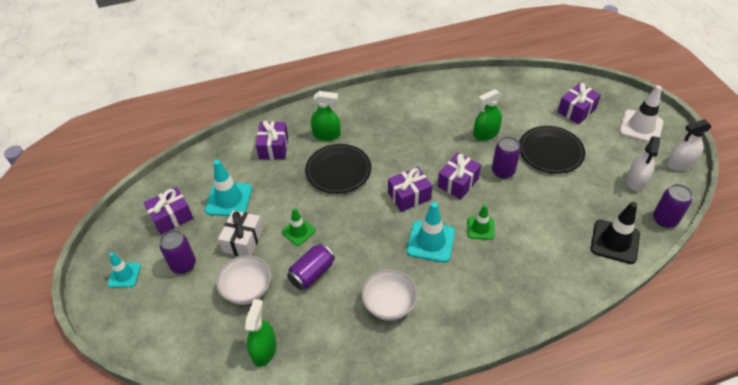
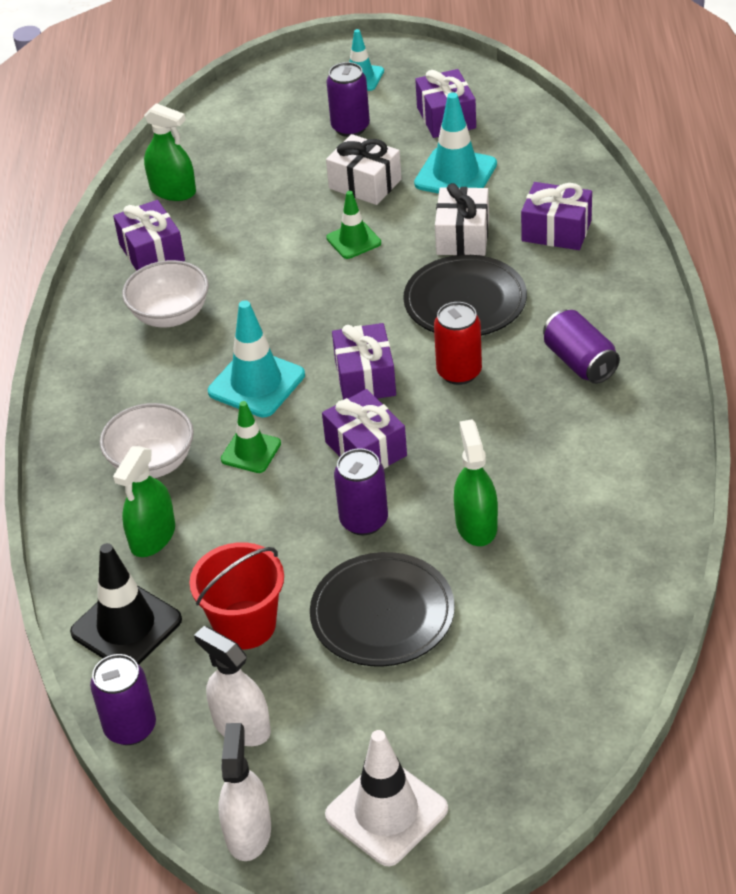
camera: 110 degrees right, 5 degrees down
white bowl [216,255,271,305] -> white bowl moved to [100,403,194,478]
purple can [287,243,335,290] -> purple can moved to [543,309,620,384]
green spray bottle [311,91,341,141] -> green spray bottle moved to [113,446,175,557]
purple gift [558,83,601,124] -> purple gift moved to [113,200,185,271]
none -> red bucket [189,542,284,650]
none -> red can [434,302,482,385]
none -> white gift [435,183,489,256]

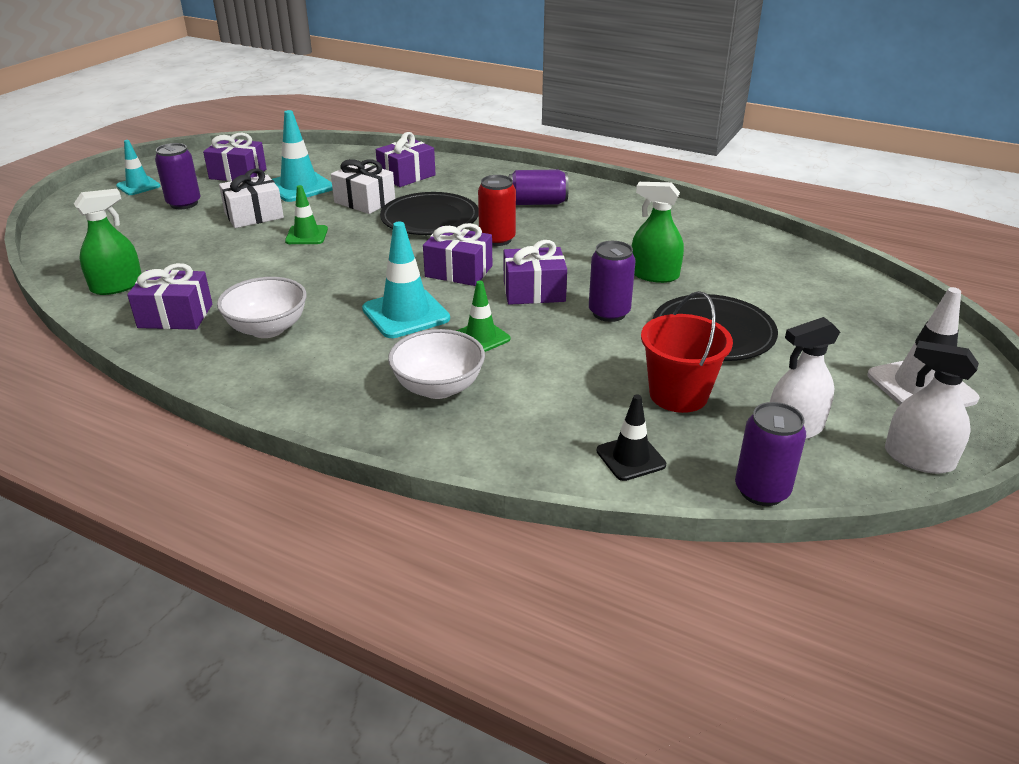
camera: 65 degrees left, 10 degrees down
black traffic cone [70,543,182,665] -> black traffic cone [596,394,666,481], size x0.62
green spray bottle [113,446,175,557] -> none

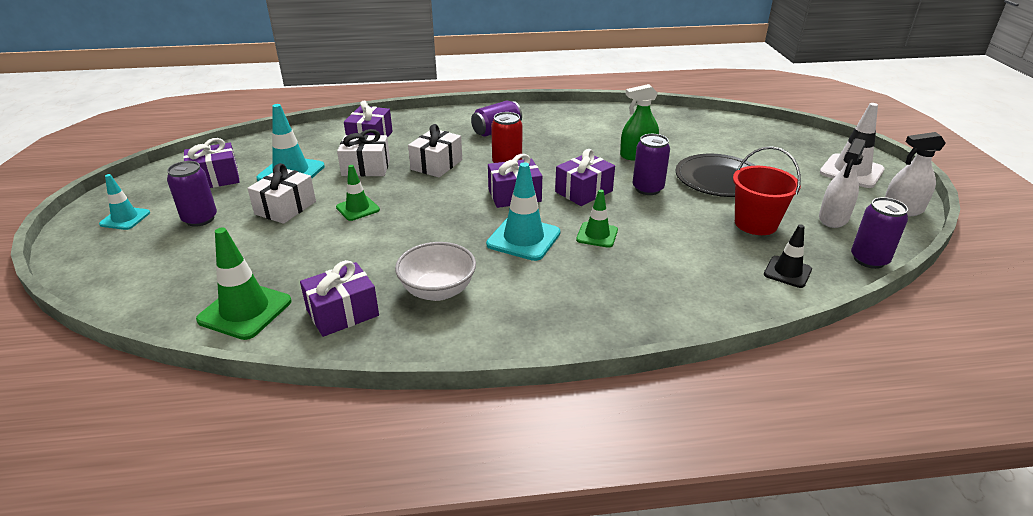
camera: 35 degrees left, 0 degrees up
green spray bottle [74,189,142,295] -> green traffic cone [196,228,292,340]
black plate [380,192,479,235] -> white gift [408,124,462,178]
white bowl [388,329,485,399] -> none

